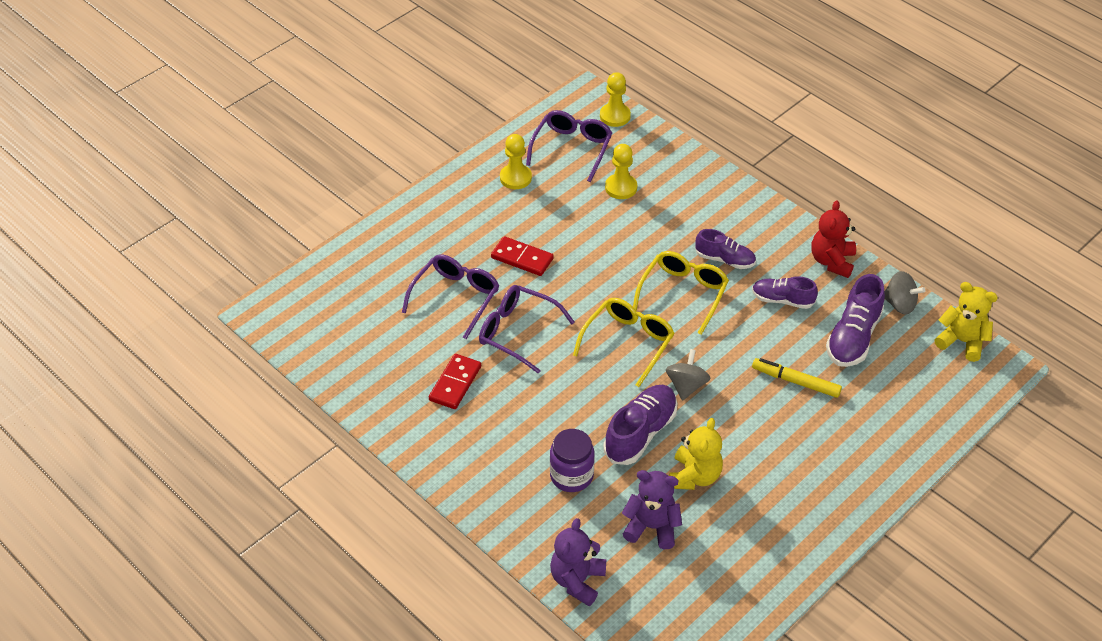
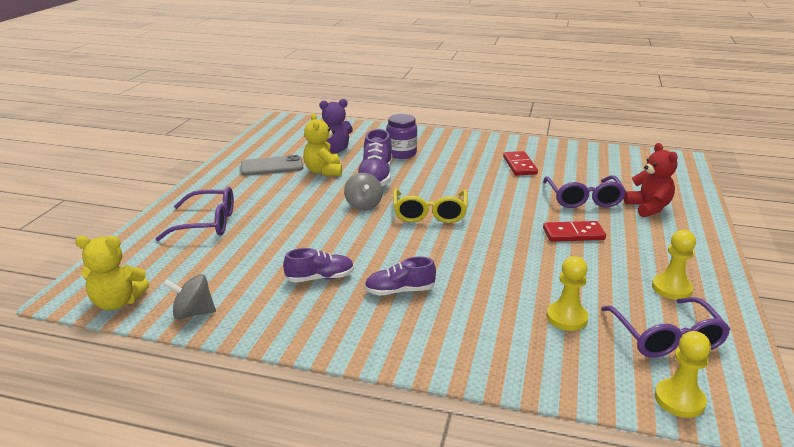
camera: 150 degrees right, 20 degrees down
purple glasses [479,285,575,374] -> purple glasses moved to [155,187,234,241]
purple teddy bear [550,518,606,606] -> none
yellow glasses [633,251,729,335] -> none
yellow marker [752,358,842,398] -> none
red teddy bear [812,200,856,278] -> red teddy bear moved to [624,143,678,218]
purple shoe [826,274,885,367] -> none
none -> grey phone [241,155,303,176]

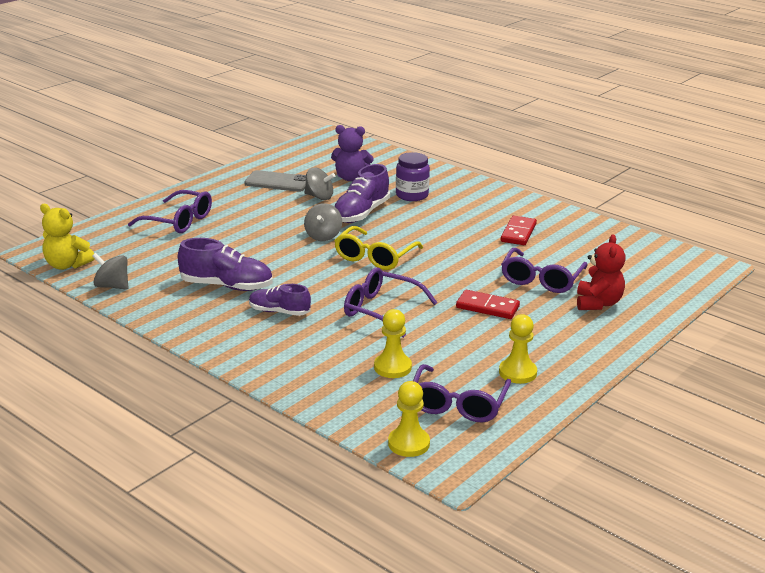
camera: 25 degrees right, 0 degrees up
purple shoe [283,248,354,283] -> purple shoe [178,238,273,291], size x1.54
yellow teddy bear [303,113,342,176] -> grey spinning top [304,167,335,200]
none -> purple glasses [344,267,438,338]

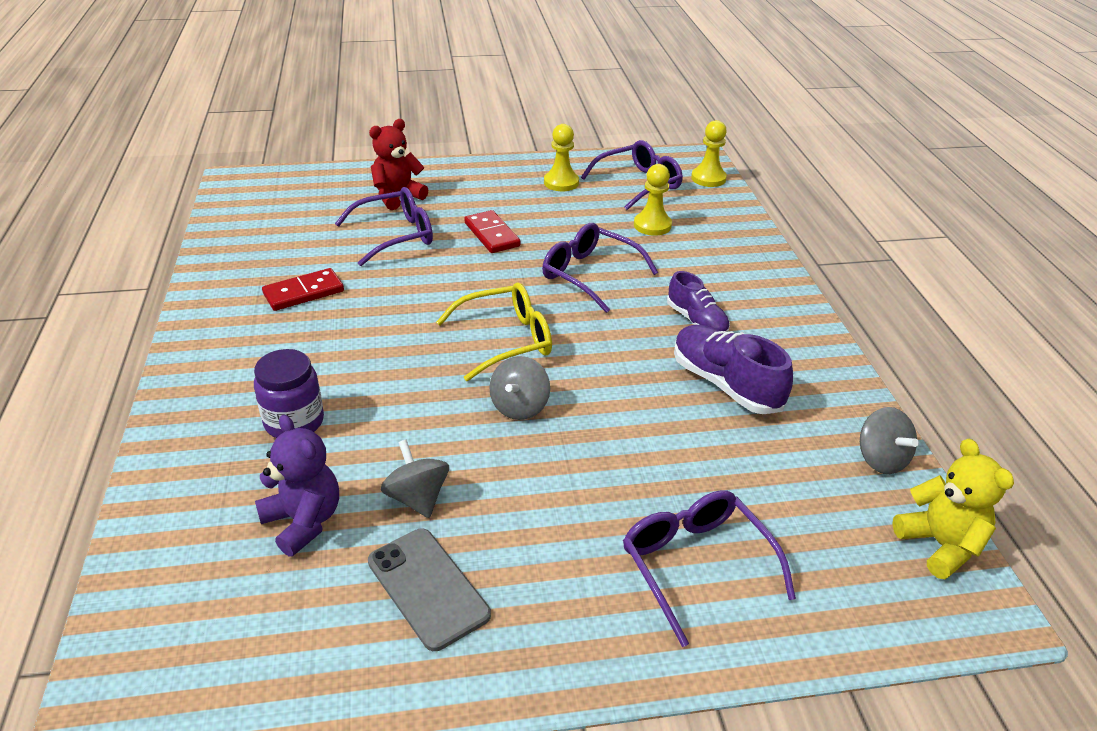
camera: 140 degrees left, 10 degrees up
grey spinning top [304,203,342,241] -> grey spinning top turned 150 degrees clockwise [489,356,550,420]
purple shoe [334,164,390,223] -> none
purple glasses [344,267,438,338] -> purple glasses turned 150 degrees clockwise [542,223,658,313]

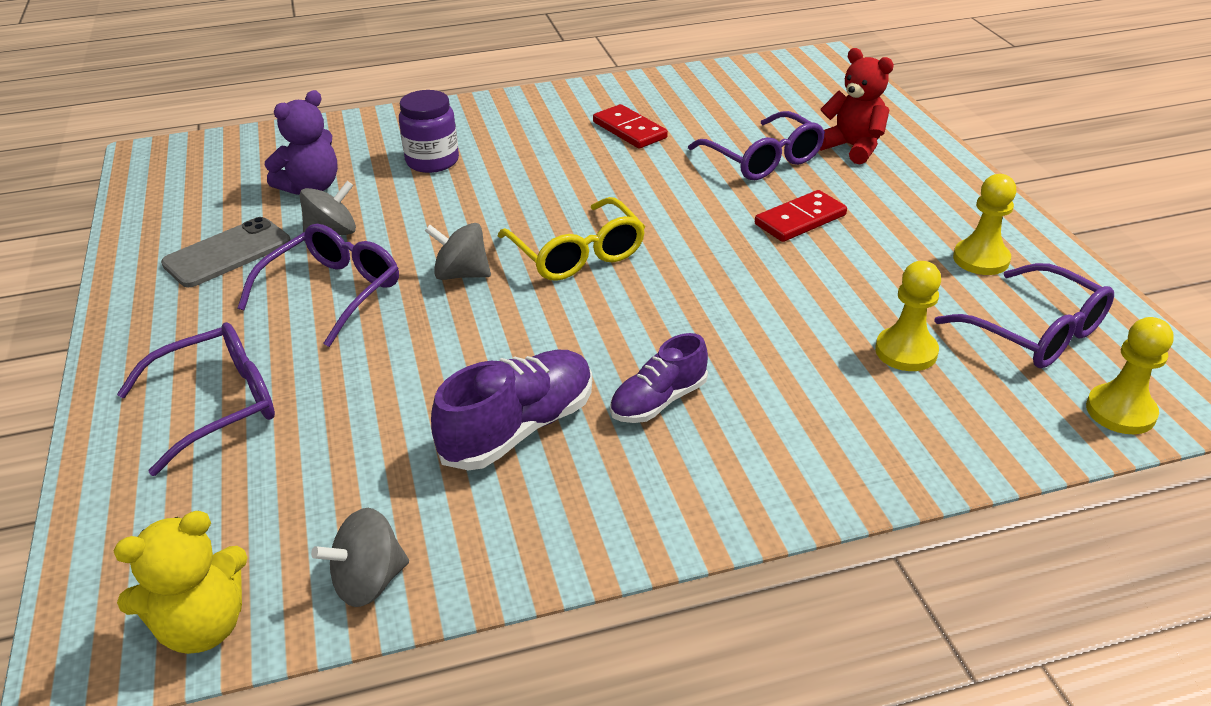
camera: 85 degrees right, 0 degrees up
purple glasses [542,223,658,313] -> purple glasses moved to [238,224,399,347]

